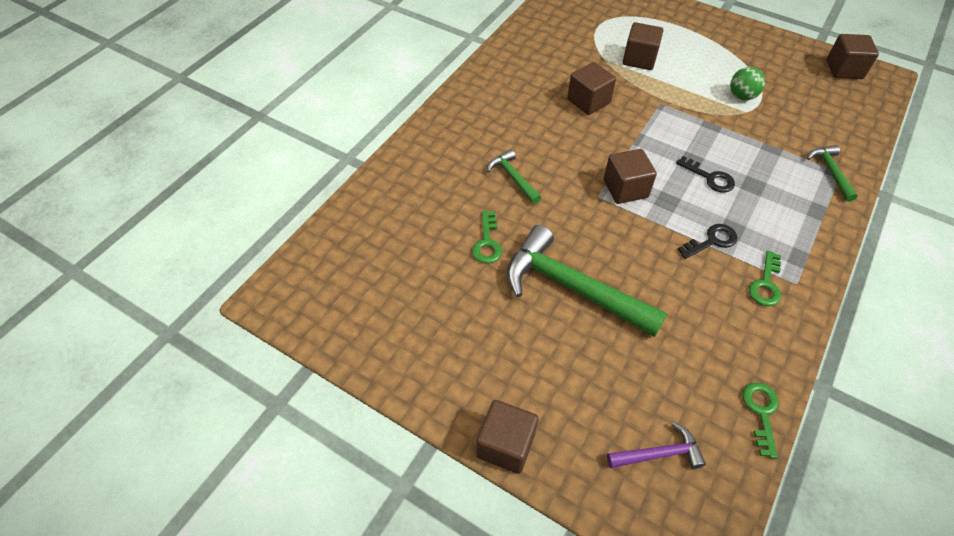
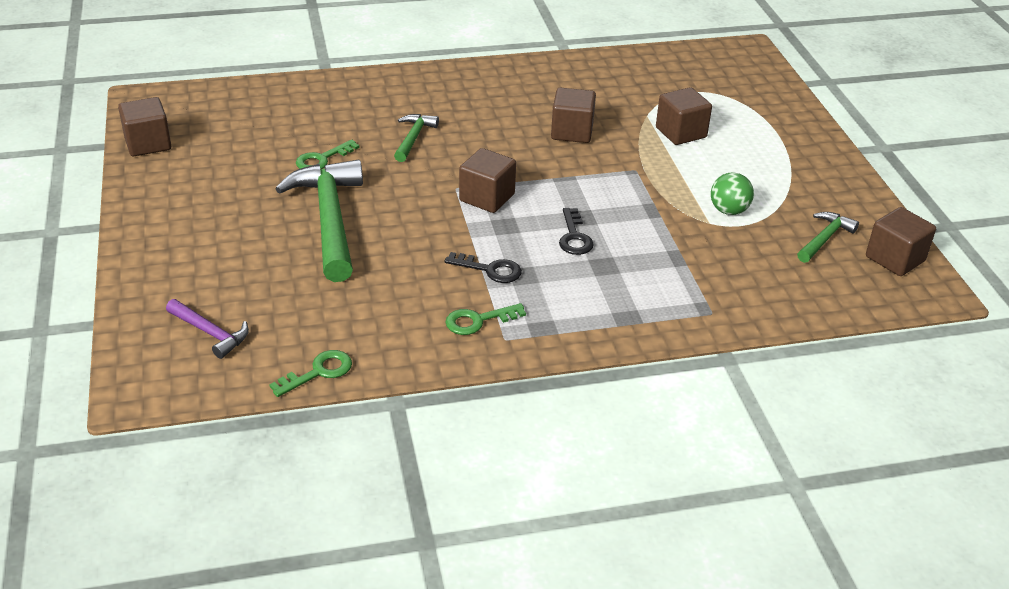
camera: 45 degrees right, 15 degrees down
brown cube [476,400,539,474] -> brown cube moved to [118,97,171,156]
green hammer [807,145,858,202] -> green hammer moved to [797,212,859,263]

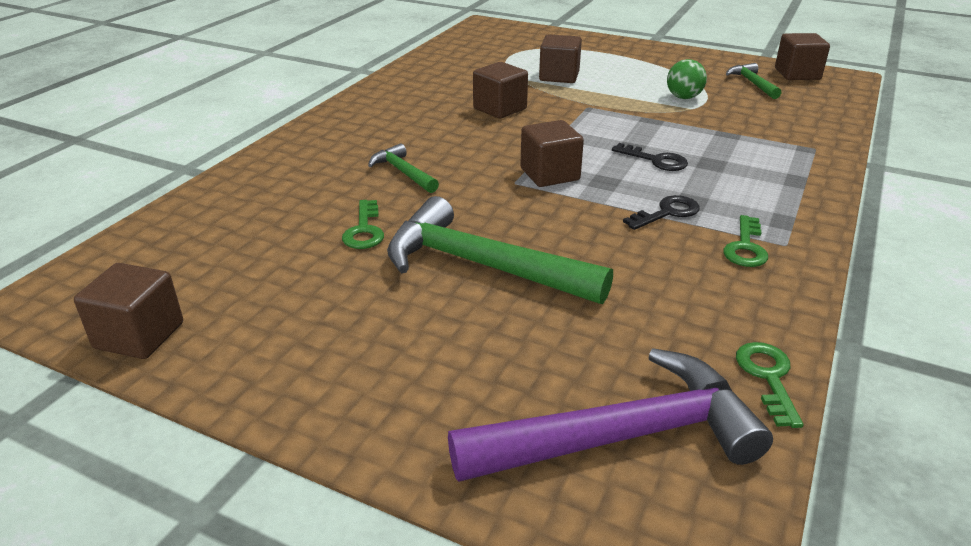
camera: 50 degrees left, 5 degrees down
purple hammer [166,299,249,359] -> purple hammer [448,348,773,482], size x2.04

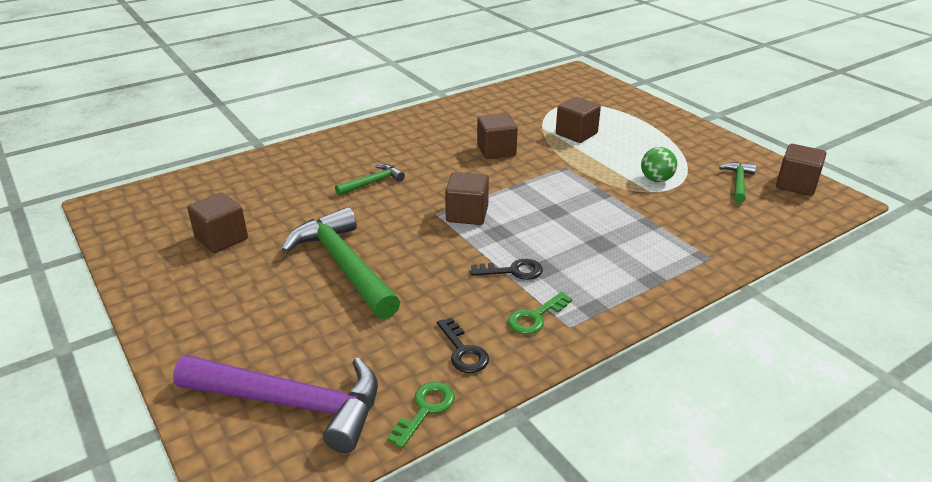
camera: 30 degrees right, 0 degrees up
brown cube [74,263,183,359] -> brown cube moved to [187,192,248,253]
green key [342,200,384,249] -> none
green hammer [368,143,439,193] -> green hammer turned 60 degrees clockwise [335,164,405,196]
black key [612,143,688,171] -> black key moved to [437,317,489,373]

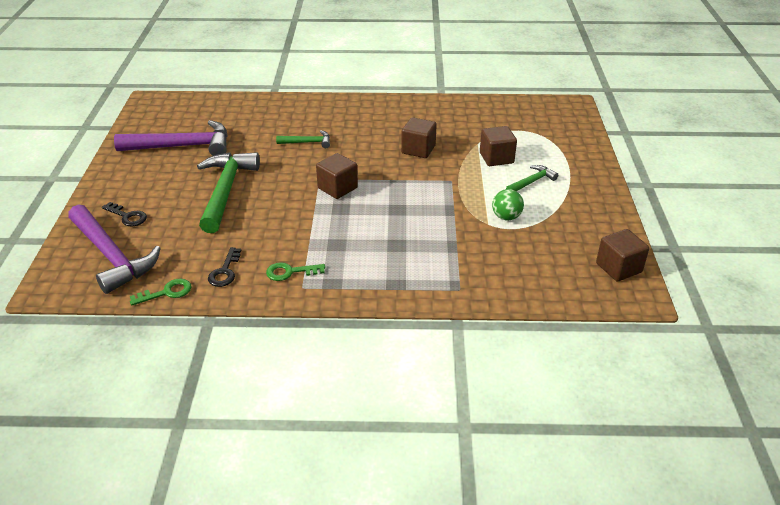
camera: 35 degrees right, 5 degrees up
brown cube [187,192,248,253] -> purple hammer [114,120,228,156]
black key [470,259,543,280] -> black key moved to [102,202,147,227]
green hammer [719,162,756,203] -> green hammer moved to [506,165,558,191]

